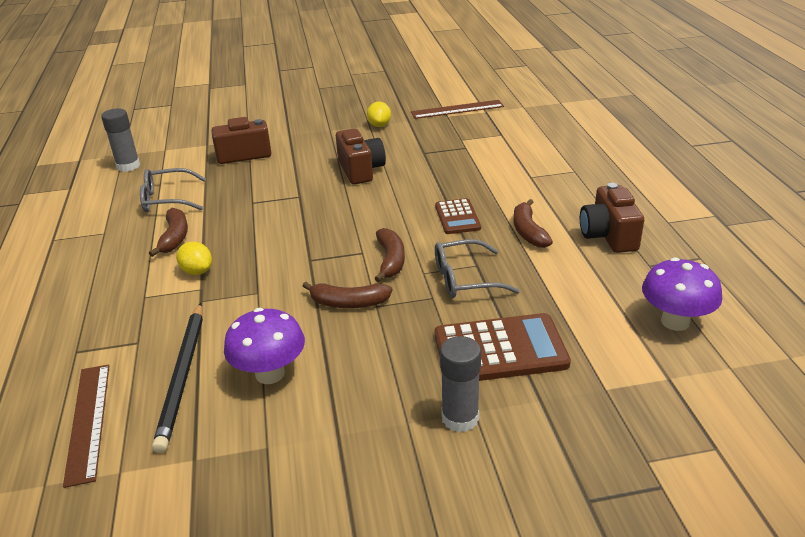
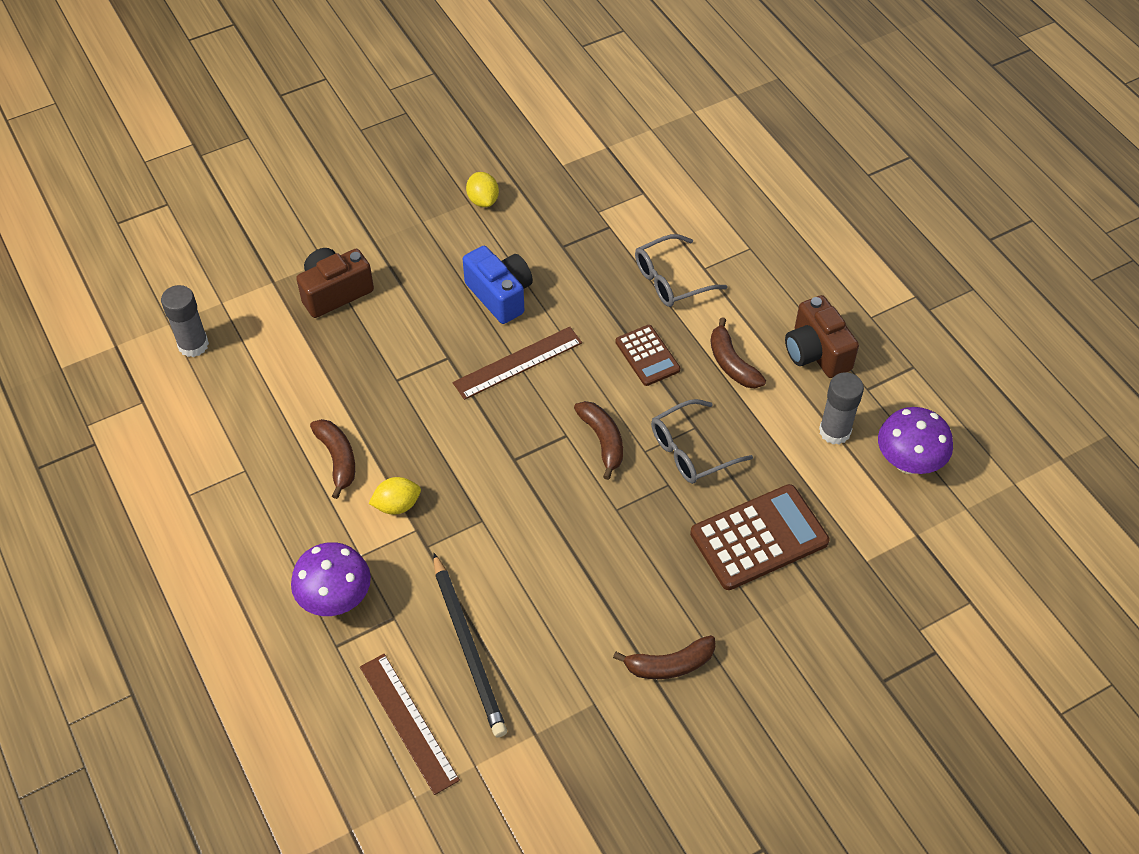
camera: 20 degrees left, 20 degrees up
grey glasses [140,168,206,212] -> grey glasses moved to [635,234,728,307]
yellow lemon [176,242,212,275] -> yellow lemon turned 45 degrees counterclockwise [368,477,421,514]
purple mushroom [224,308,305,384] -> purple mushroom moved to [291,542,371,616]
brown banana [303,282,392,308] -> brown banana moved to [613,635,715,679]
brown camera [336,129,386,184] -> blue camera [463,246,533,324]
brown ruler [411,100,504,119] -> brown ruler moved to [453,327,582,400]
grey glue stick [440,336,481,432] -> grey glue stick moved to [819,372,864,445]

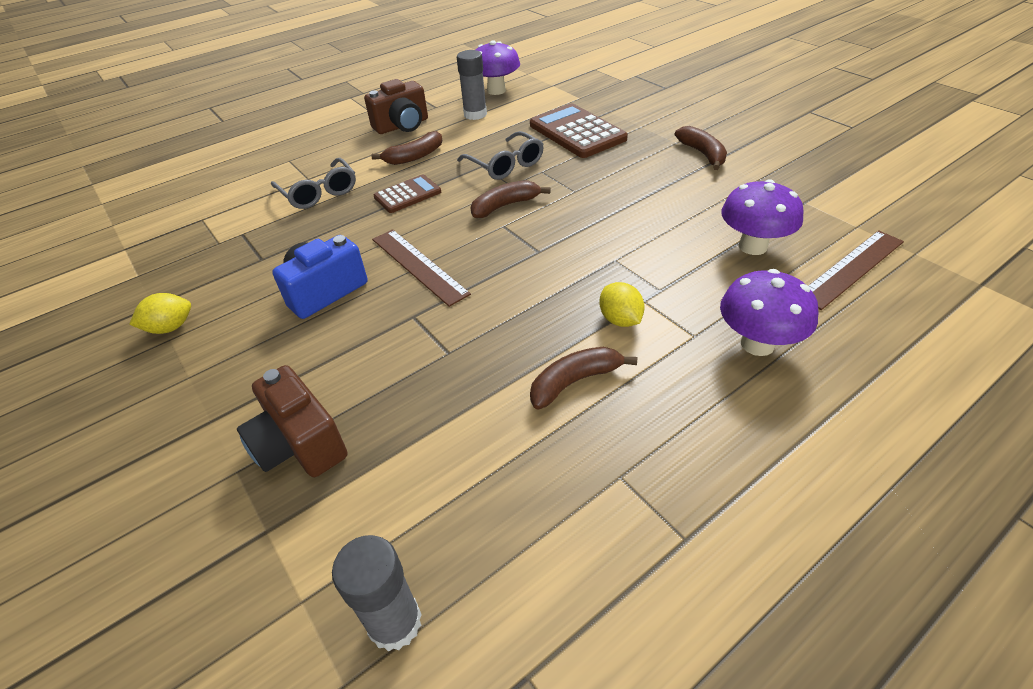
camera: 95 degrees left, 10 degrees down
black pencil [433,553,507,738] -> purple mushroom [721,179,804,255]

